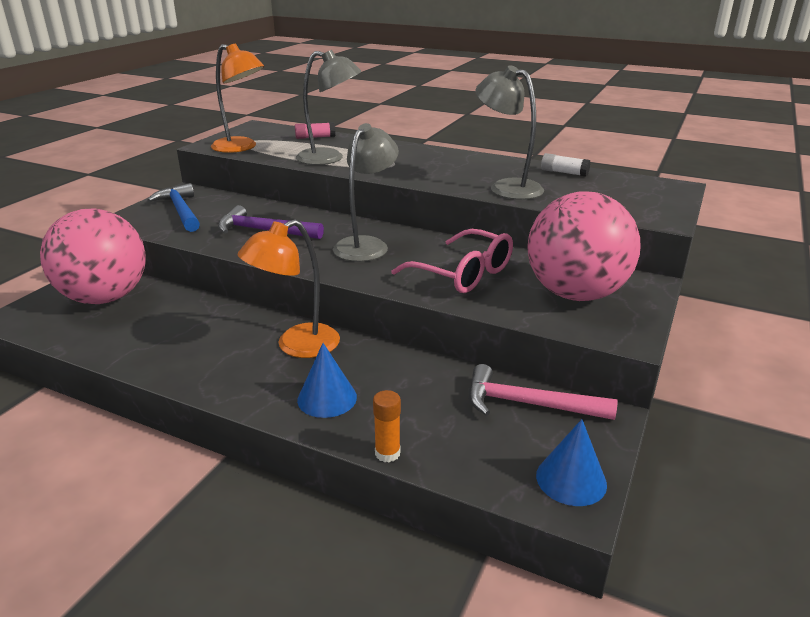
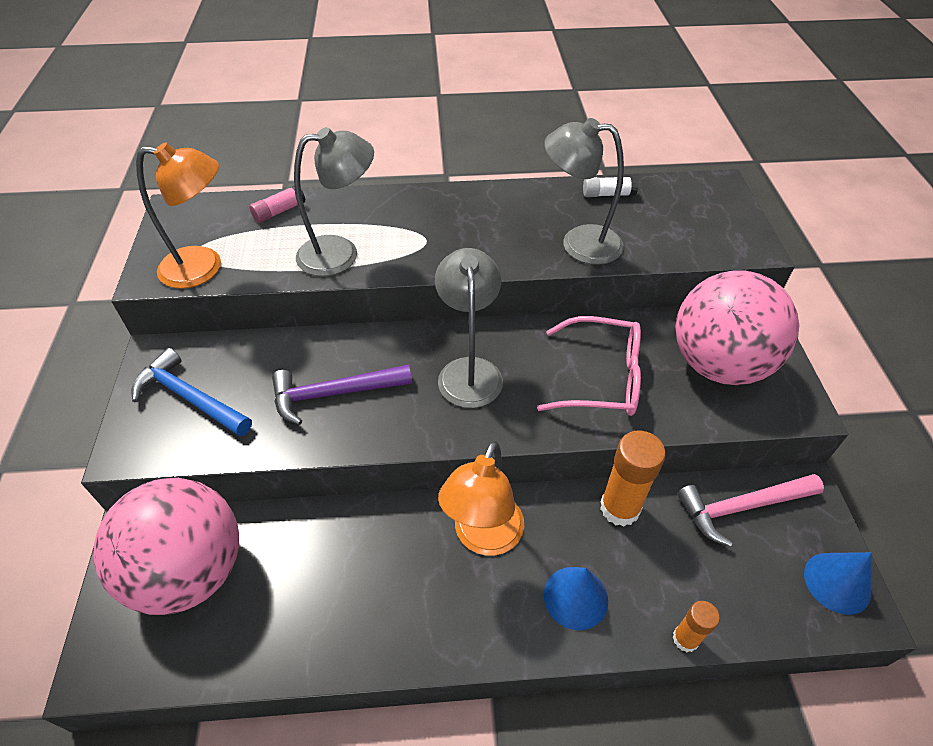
camera: 30 degrees left, 20 degrees up
none -> orange glue stick [600,431,666,527]

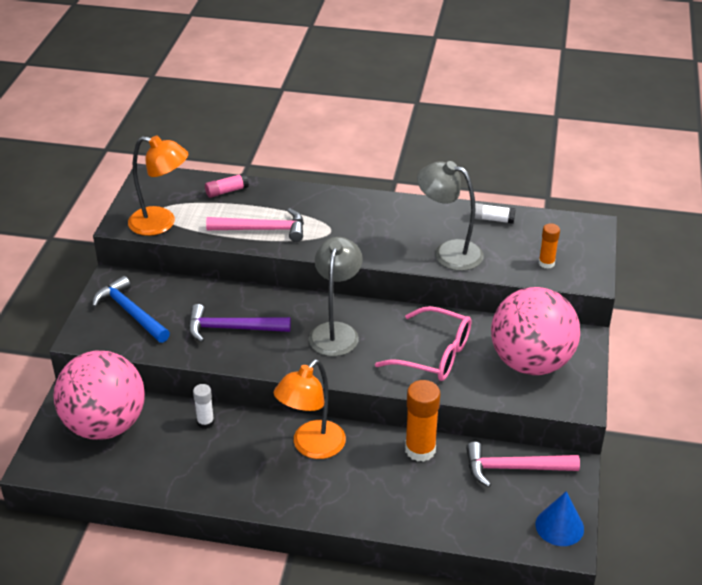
camera: 15 degrees right, 10 degrees down
grey lamp [294,127,374,276] -> pink hammer [206,208,304,242]
blue cone [544,567,608,630] -> none
orange glue stick [672,601,720,652] -> orange glue stick moved to [539,223,560,269]
none -> white glue stick [193,384,214,429]

